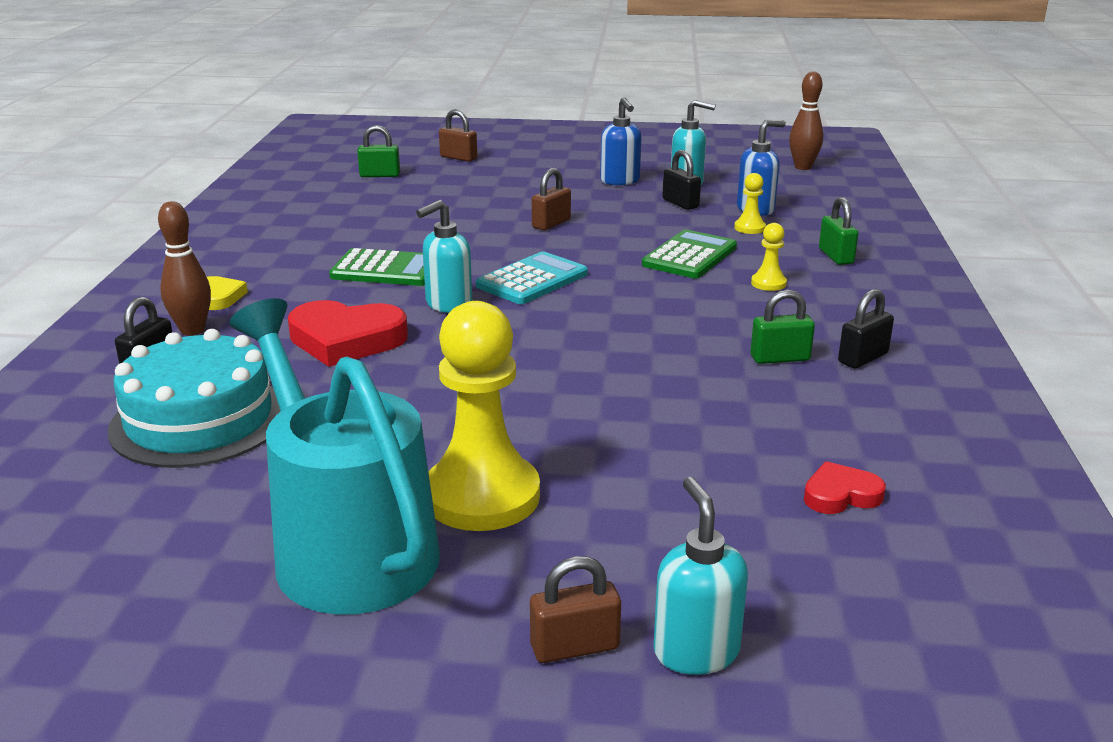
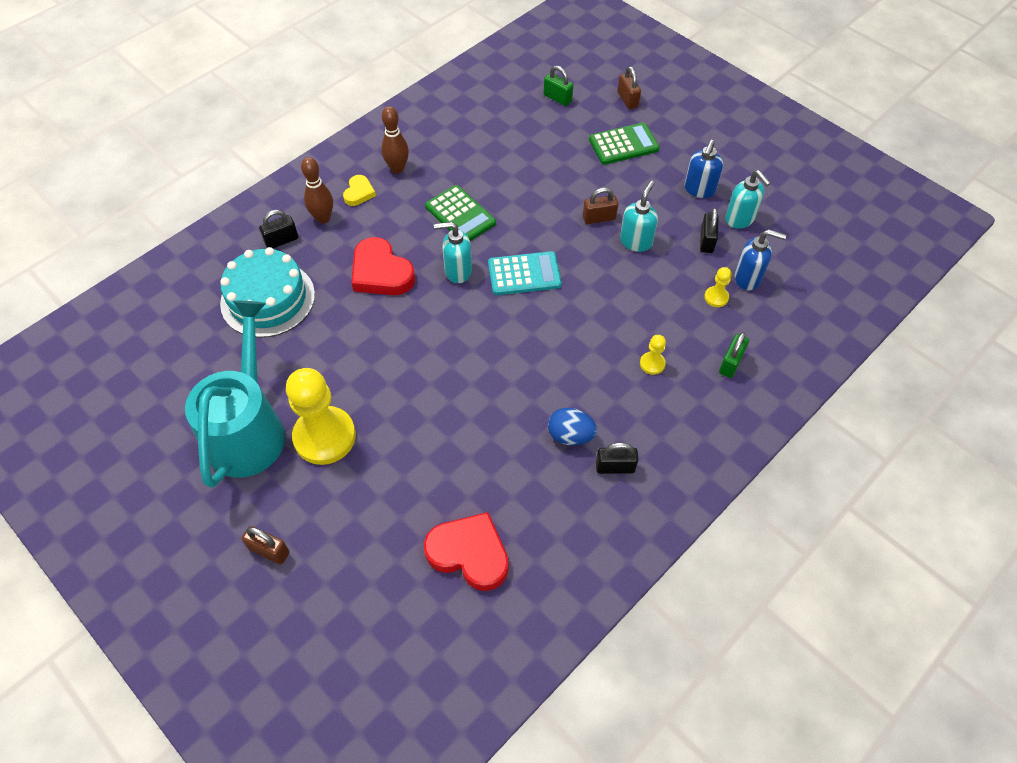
camera: 40 degrees right, 30 degrees up
green calculator [642,230,737,278] -> green calculator moved to [589,122,660,165]
turquoise soap dispenser [653,477,748,675] -> turquoise soap dispenser moved to [620,181,658,252]
green padlock [750,290,815,364] -> blue egg [548,408,597,445]
brown bowling pin [789,71,823,170] -> brown bowling pin moved to [381,106,409,173]
red heart [804,461,886,514] -> red heart [424,512,509,591], size x1.86

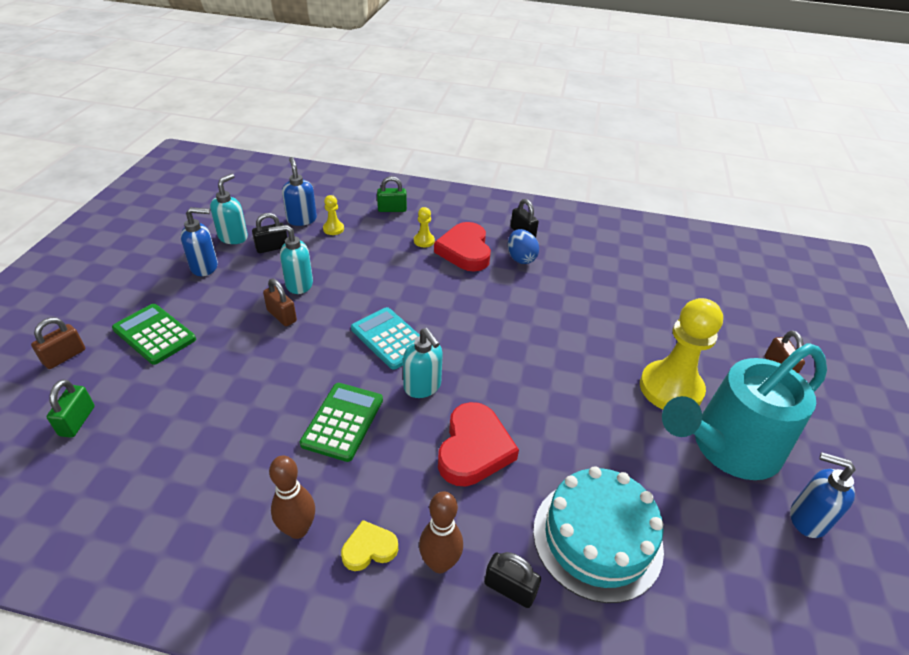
camera: 125 degrees left, 15 degrees down
red heart [424,512,509,591] -> red heart moved to [434,222,491,272]
none -> blue soap dispenser [790,452,856,538]

